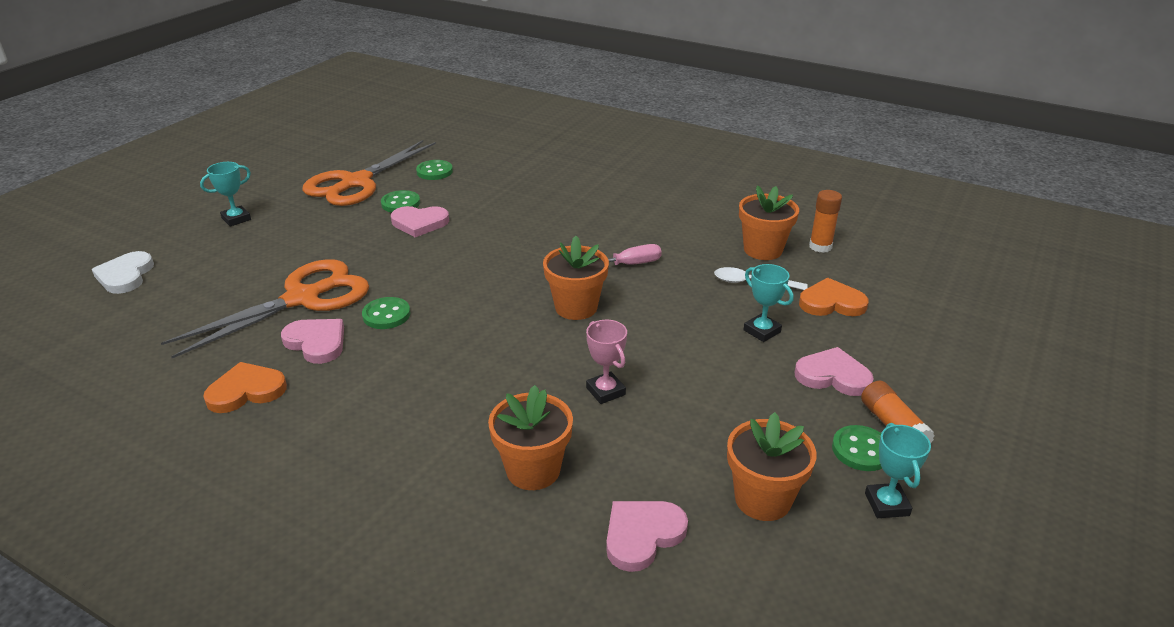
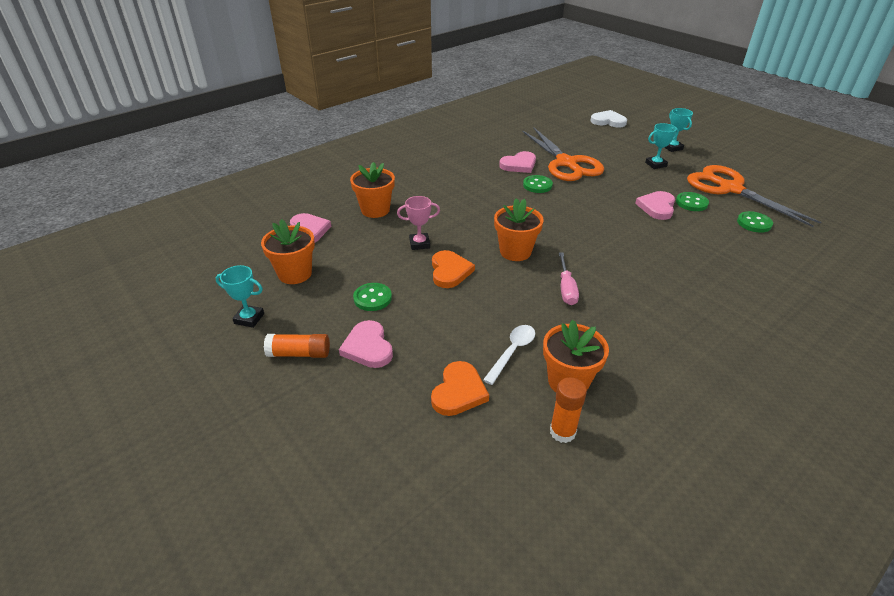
camera: 110 degrees right, 5 degrees up
orange heart [203,362,287,413] -> orange heart moved to [432,250,475,288]
turquoise trophy [743,264,794,342] -> turquoise trophy moved to [645,123,679,169]
pink heart [795,347,874,396] -> pink heart turned 120 degrees clockwise [339,320,393,368]
green button [832,425,882,471] -> green button moved to [353,283,392,311]

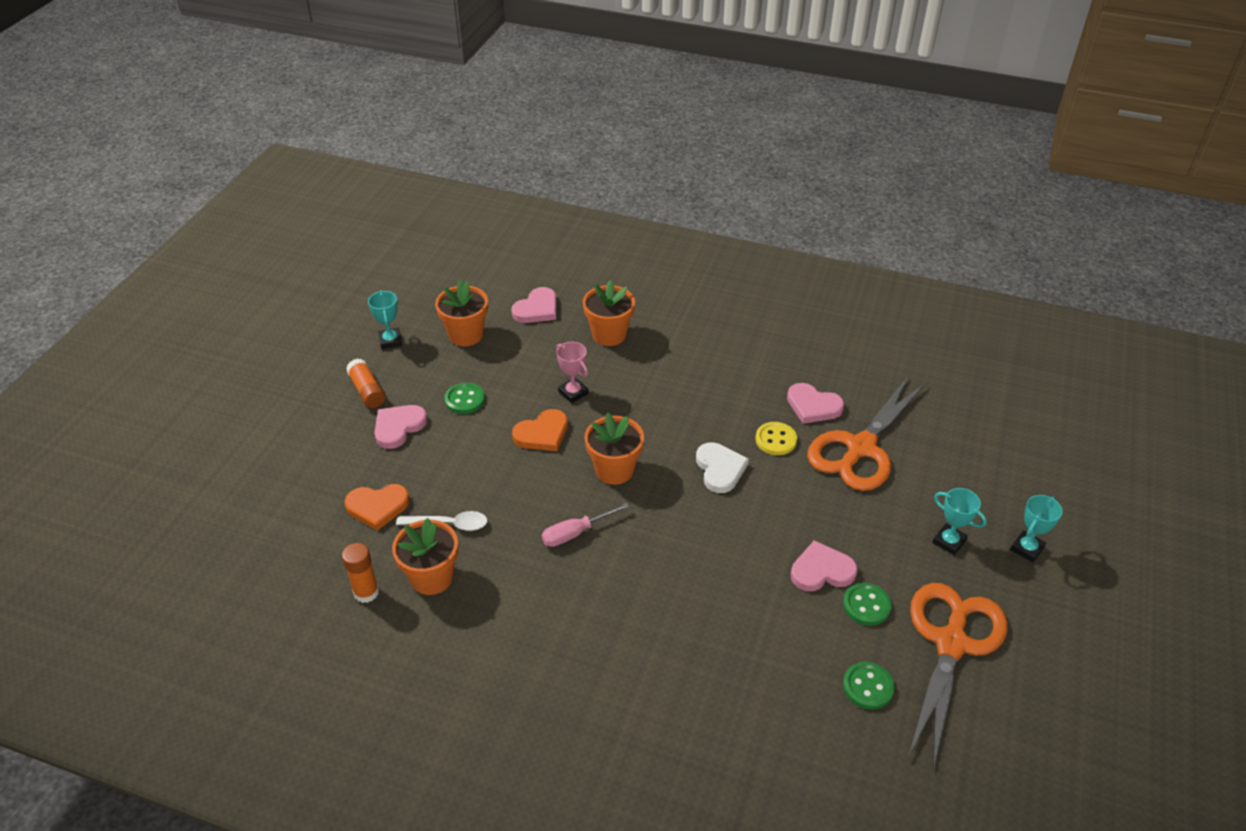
camera: 60 degrees right, 5 degrees up
green button [523,175,553,193] -> yellow button [755,422,797,455]
white heart [590,110,627,128] -> white heart moved to [696,442,749,493]

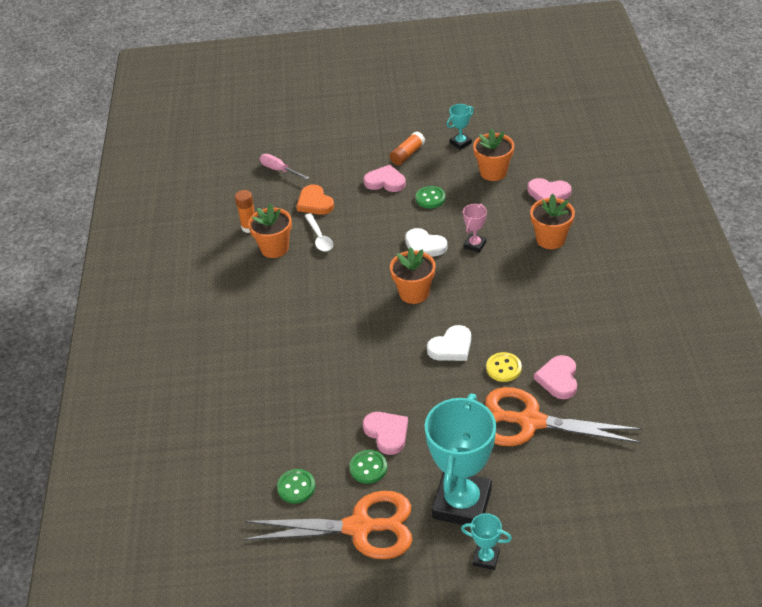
camera: 70 degrees right, 0 degrees up
orange heart [512,409,568,451] -> white heart [405,228,448,257]
pink screwdriver [542,502,629,547] -> pink screwdriver moved to [260,154,309,180]
turquoise trophy [932,488,987,555] -> turquoise trophy [425,394,496,525], size x2.29

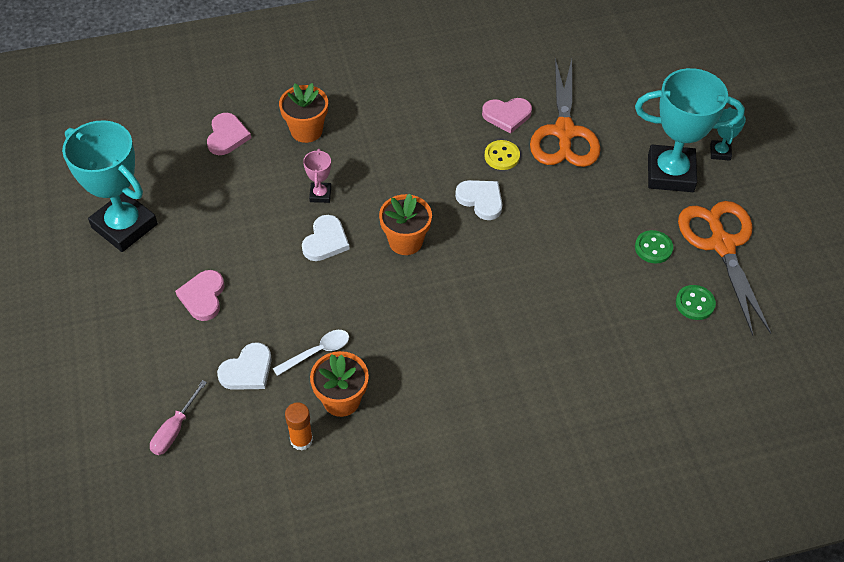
camera: 105 degrees left, 10 degrees up
orange heart [296,184,334,215] -> white heart [217,342,272,390]
pink heart [363,412,408,455] -> none
orange glue stick [390,132,425,165] -> none
green button [416,186,446,209] -> none
turquoise trophy [447,104,474,150] -> turquoise trophy [62,120,158,252], size x2.29
pink trophy [463,204,487,253] -> pink trophy turned 75 degrees clockwise [303,149,331,203]
orange flower pot [473,129,514,181] -> none

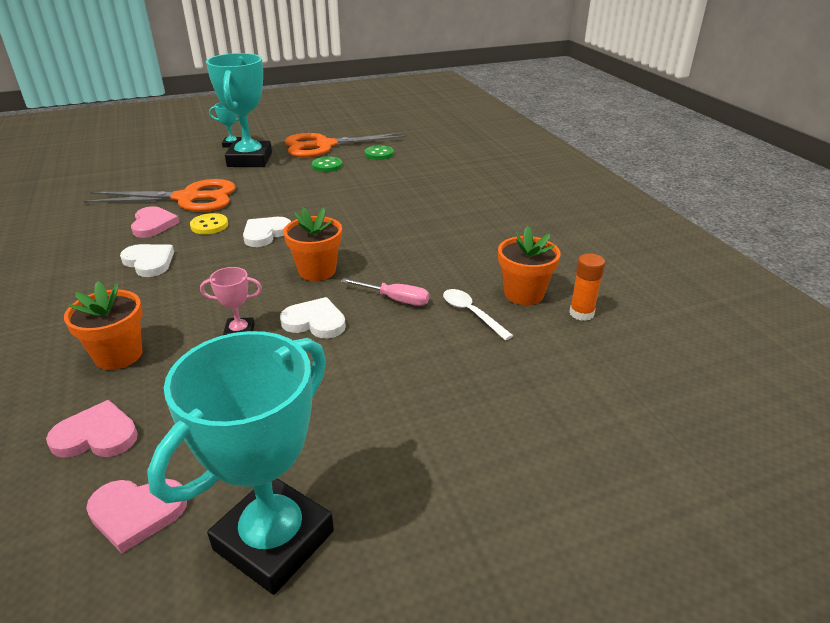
camera: 95 degrees left, 20 degrees down
pink screwdriver [150,380,207,455] -> pink screwdriver moved to [341,278,429,306]
pink heart [175,270,224,321] -> pink heart moved to [86,479,187,553]
white heart [217,342,272,390] -> white heart moved to [120,244,174,277]

